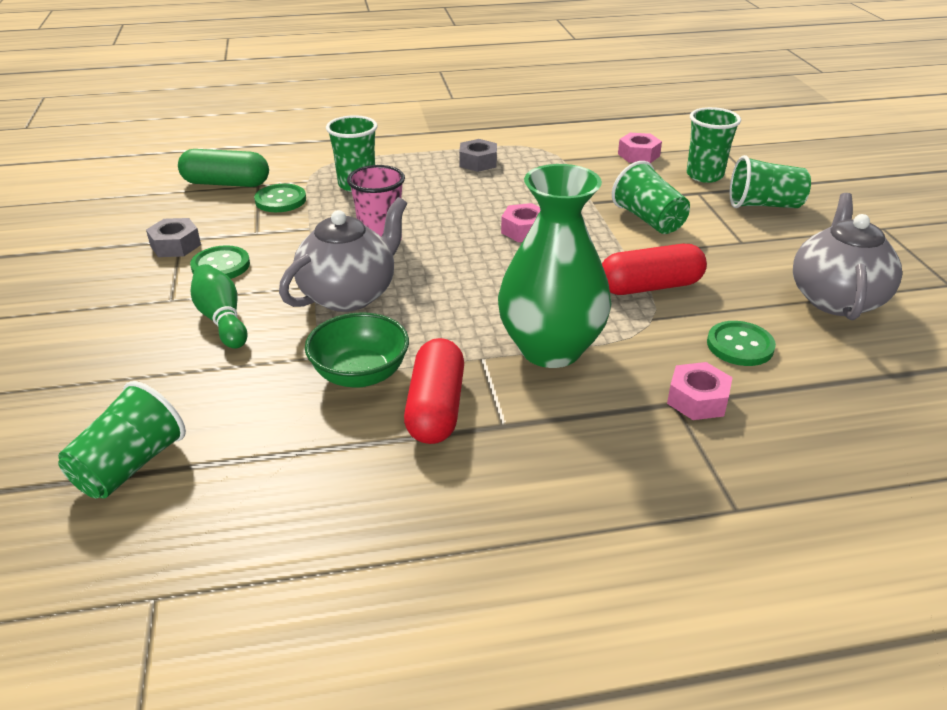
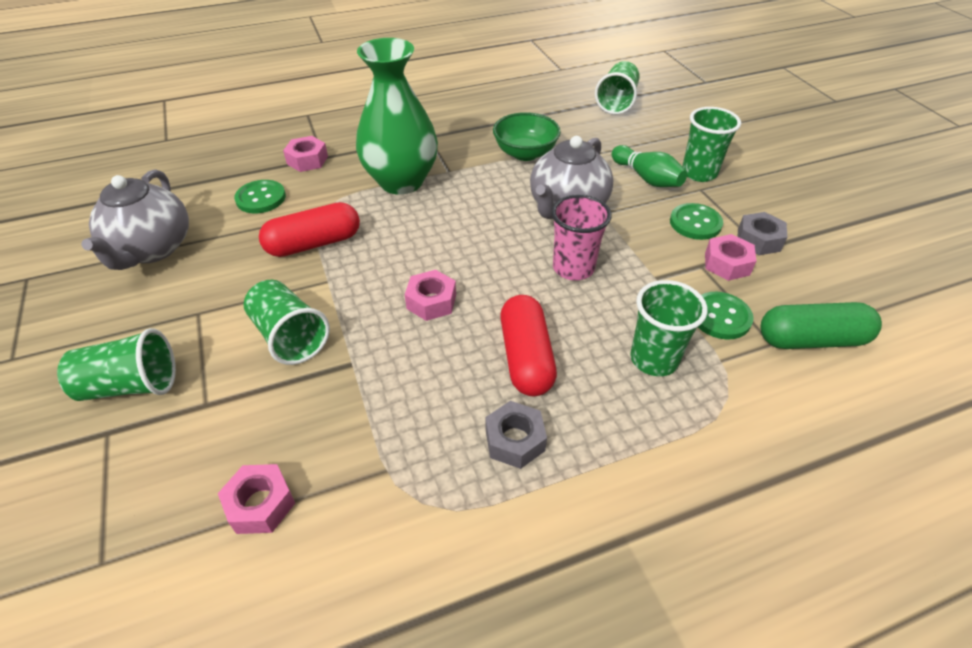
camera: 170 degrees right, 10 degrees up
red capsule [404,338,464,444] -> red capsule moved to [500,295,557,396]
green cup [687,107,741,183] -> green cup moved to [682,107,741,182]
none -> pink nut [705,234,756,281]

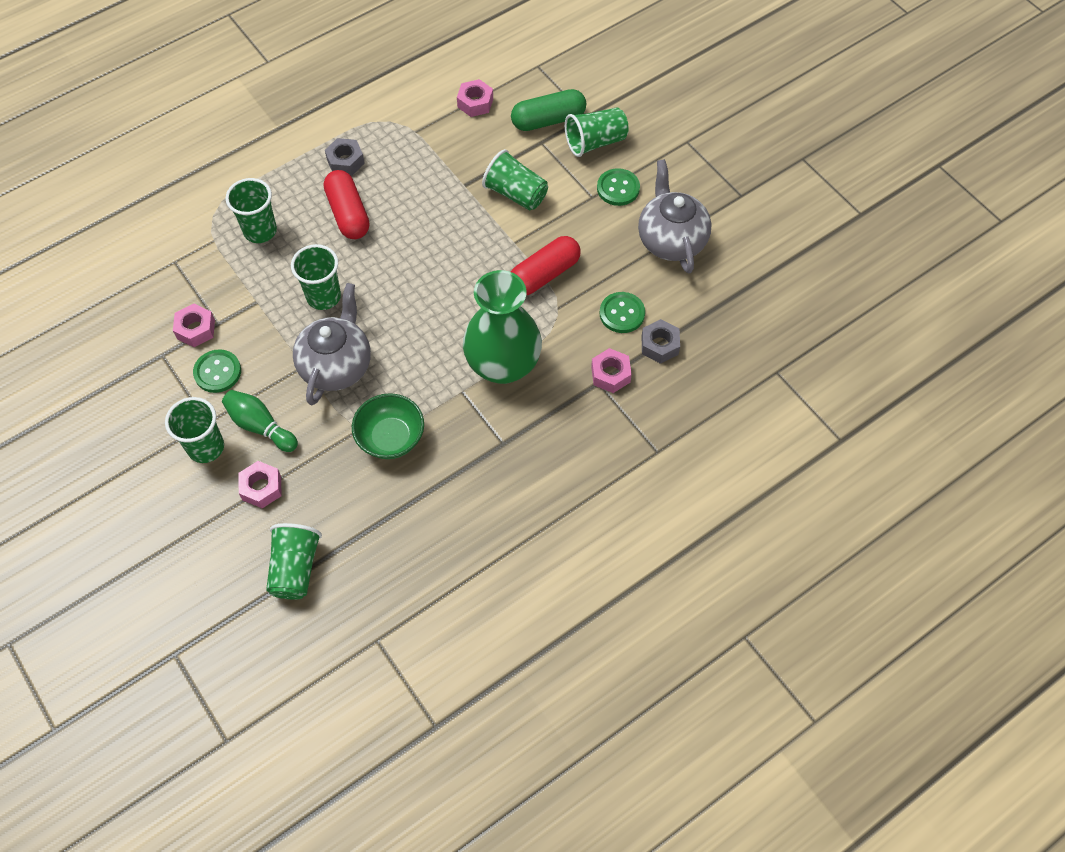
camera: 165 degrees right, 15 degrees up
pink nut [405,270,456,321] -> pink nut moved to [239,461,282,508]
pink cup [551,194,612,281] -> green cup [291,244,341,310]
green button [698,292,754,340] -> green button moved to [597,168,640,206]
grey nut [738,212,787,255] -> grey nut moved to [642,319,680,364]
green capsule [761,302,882,349] -> green capsule moved to [511,89,586,131]

